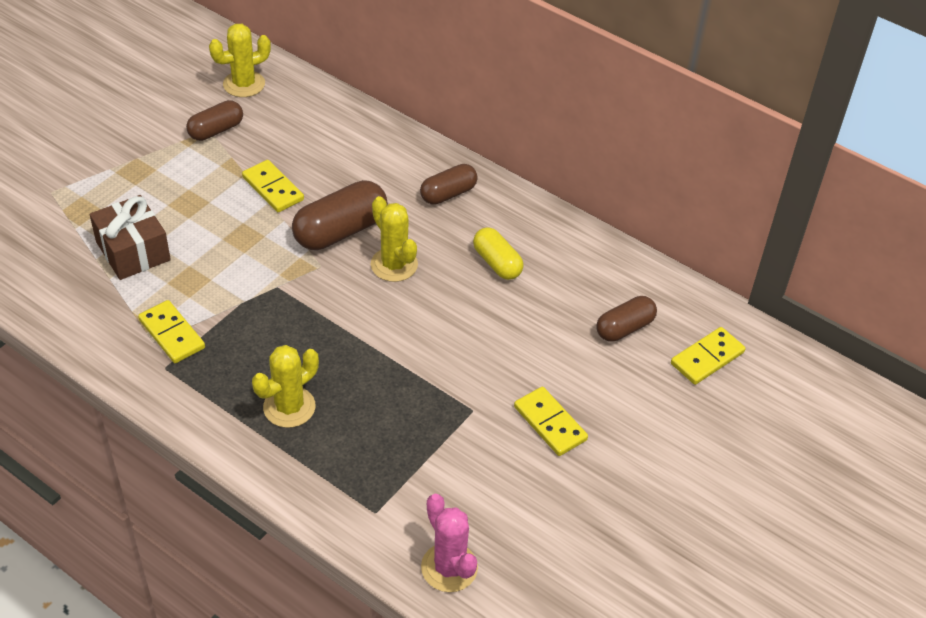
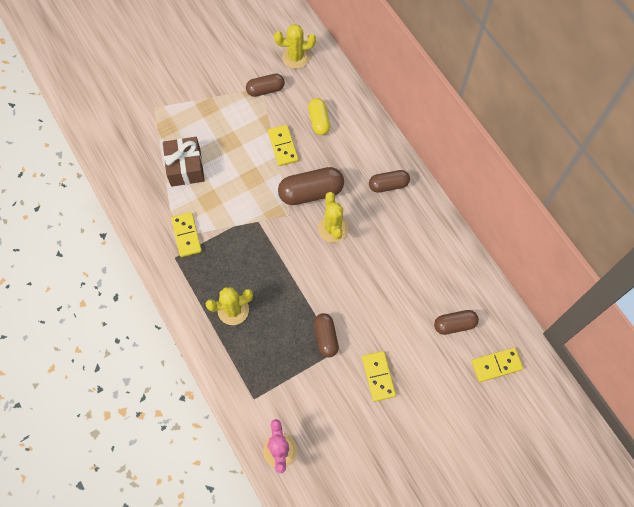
camera: 25 degrees right, 20 degrees up
yellow capsule [473,227,524,280] -> yellow capsule moved to [308,98,330,135]
none -> brown capsule [314,313,339,357]

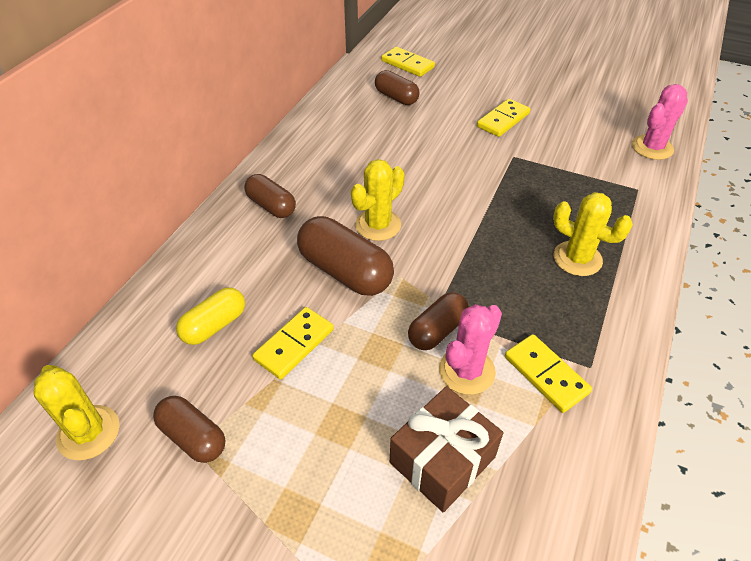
camera: 125 degrees left, 20 degrees down
yellow domino [171,212,202,257] -> yellow domino turned 75 degrees counterclockwise [505,334,592,413]
brown capsule [314,313,339,357] -> brown capsule moved to [408,292,469,350]
none -> pink cactus [439,304,502,395]

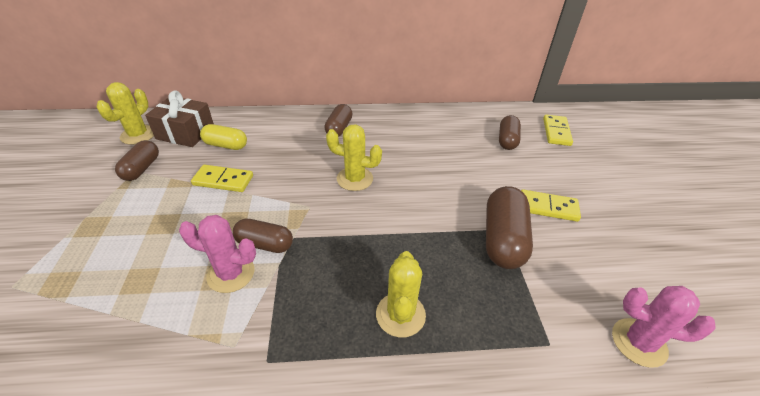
camera: 60 degrees right, 5 degrees down
brown capsule [297,216,394,296] -> brown capsule moved to [486,186,533,269]
brown gift [390,386,503,513] -> brown gift moved to [145,90,214,147]
yellow domino [505,334,592,413] -> none

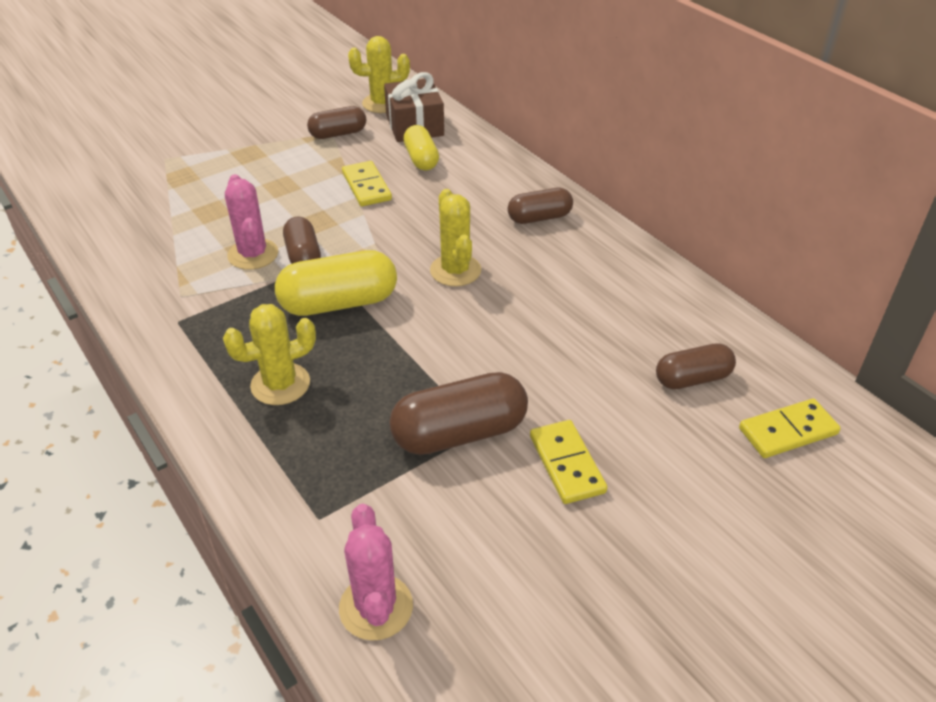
camera: 60 degrees right, 0 degrees up
none -> yellow capsule [275,250,397,316]

